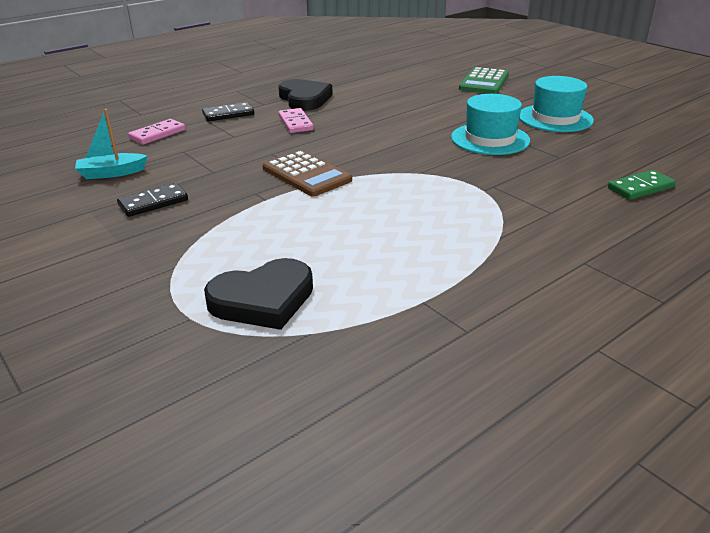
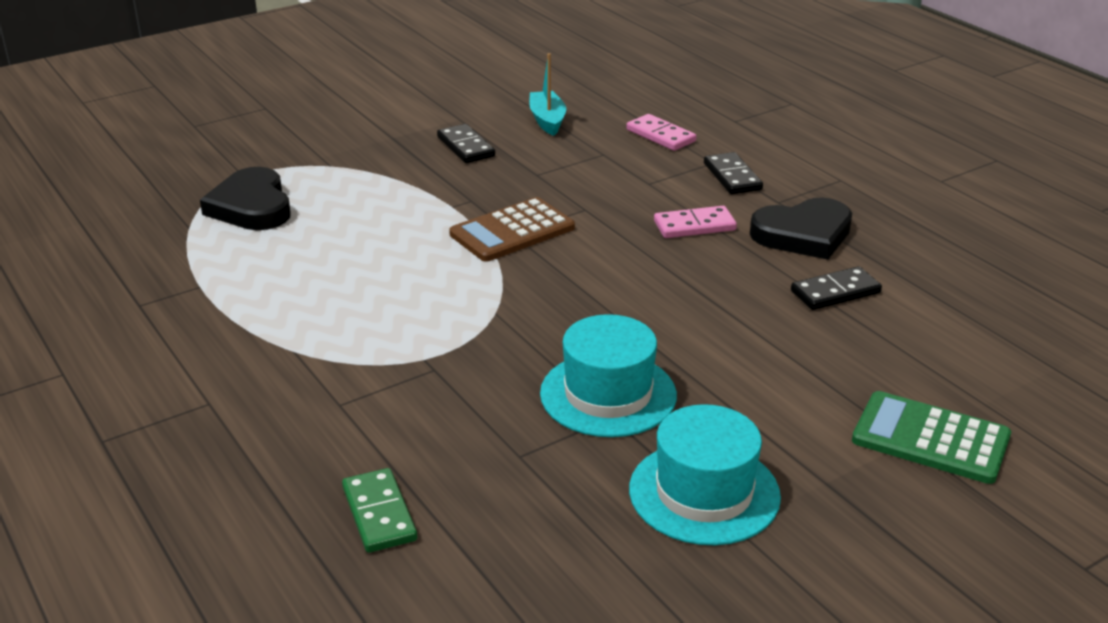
camera: 95 degrees right, 0 degrees up
none -> black domino [791,266,882,310]

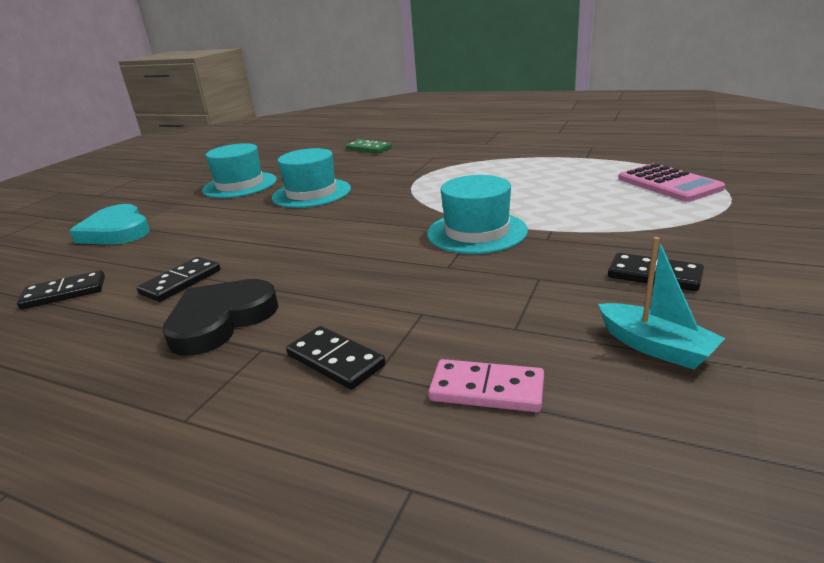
camera: 150 degrees right, 5 degrees down
black heart [200,167,291,230] -> pink calculator [618,163,725,202]
brown calculator [449,197,575,262] -> turquoise hat [427,175,528,254]
pink domino [654,206,737,238] -> none
green calculator [852,391,1011,484] -> turquoise heart [70,204,150,245]
none -> black domino [17,270,105,309]

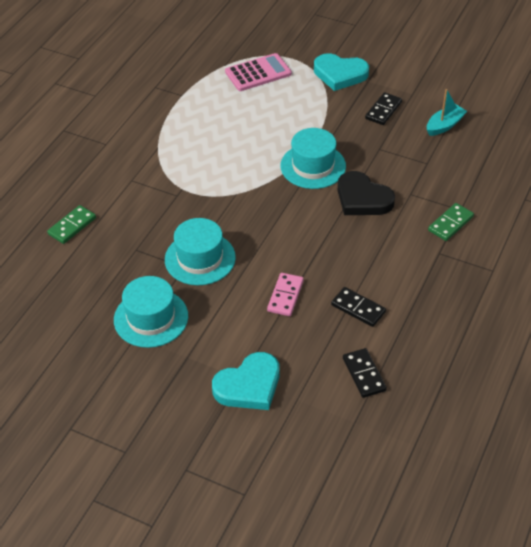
camera: 90 degrees left, 20 degrees up
black heart [162,279,279,356] -> black heart moved to [338,171,395,215]
black domino [286,326,386,390] -> green domino [428,203,474,241]
pink domino [428,359,544,412] -> pink domino moved to [267,273,304,316]
none -> turquoise heart [314,53,369,91]

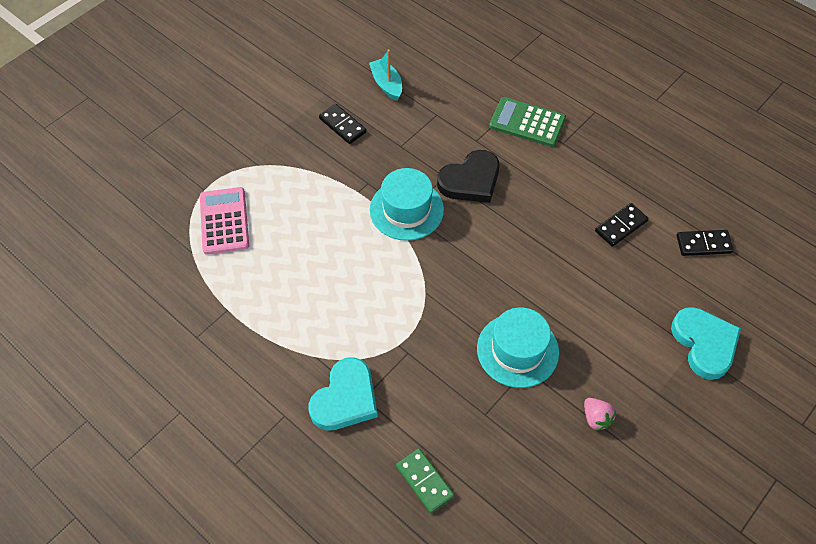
camera: 75 degrees left, 10 degrees up
turquoise hat [114,276,188,348] -> pink strawberry [584,398,616,431]
pink domino [267,273,304,316] -> none
turquoise heart [314,53,369,91] -> turquoise heart moved to [309,357,378,431]
green domino [428,203,474,241] -> green calculator [489,97,566,147]

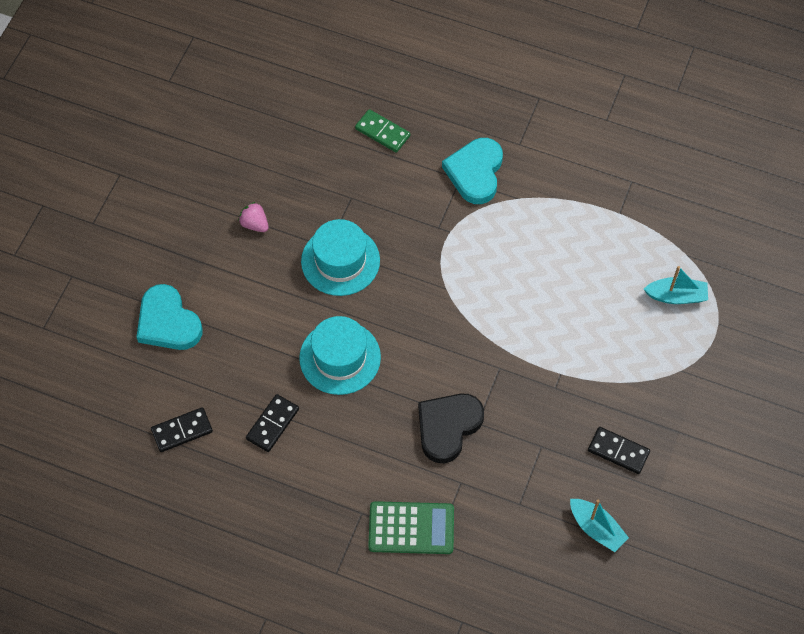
camera: 160 degrees right, 5 degrees up
pink calculator [200,187,249,255] -> turquoise boat [644,266,708,304]
turquoise hat [370,168,444,241] -> turquoise hat moved to [299,316,381,395]

